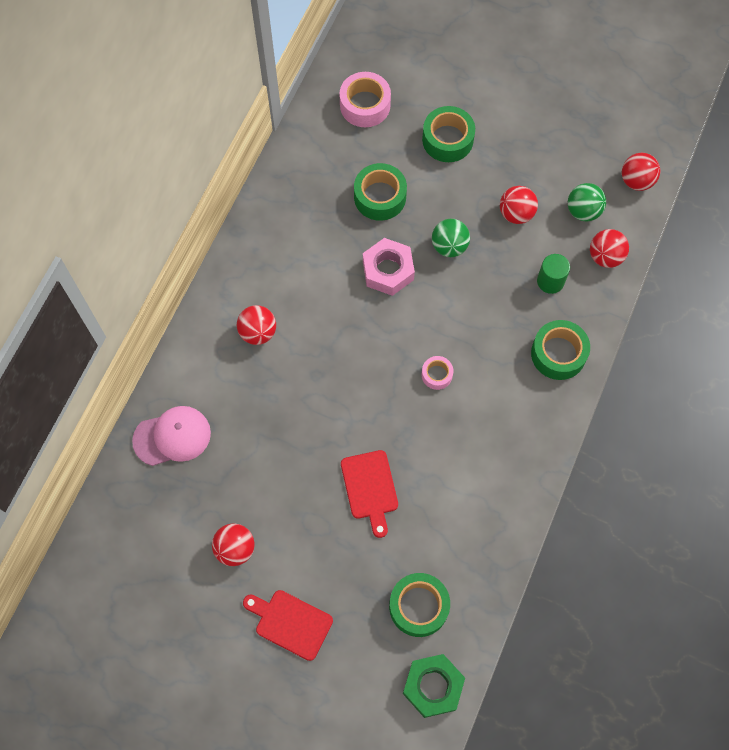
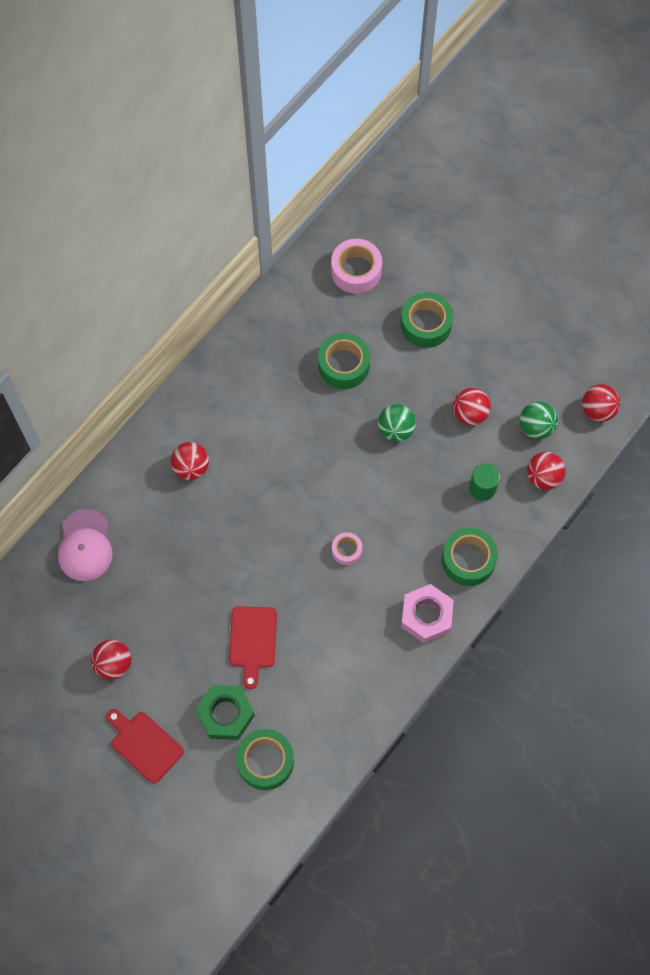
camera: 15 degrees right, 0 degrees up
pink cap [132,406,211,466] -> pink cap turned 90 degrees clockwise [58,509,113,581]
pink nut [363,238,415,296] -> pink nut moved to [401,584,454,643]
green nut [403,654,465,718] -> green nut moved to [196,685,255,740]

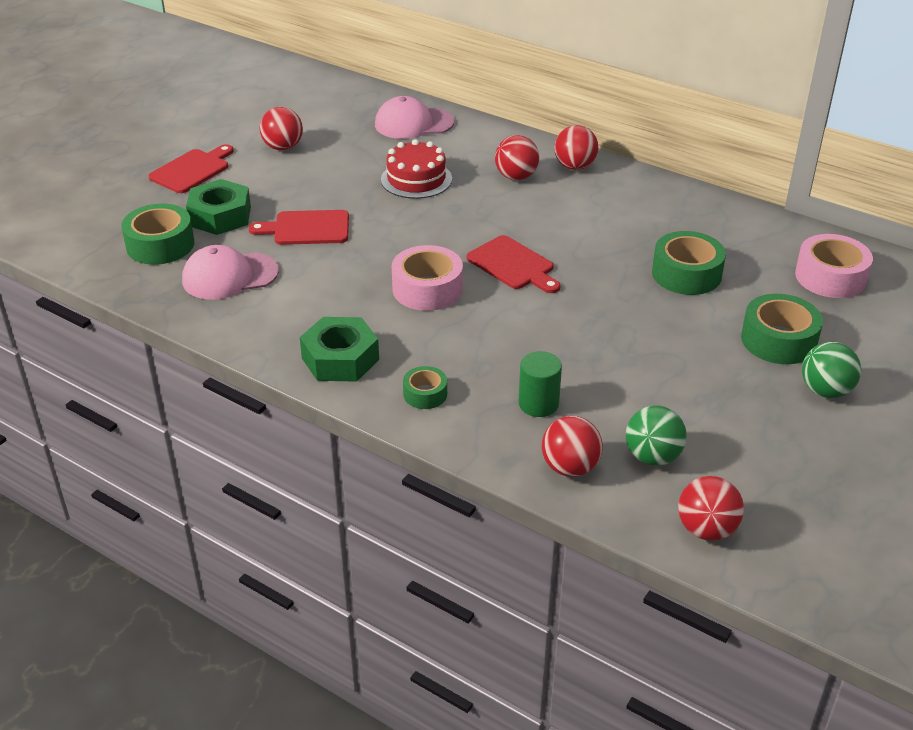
camera: 85 degrees right, 30 degrees down
pink tape [332,532,362,565] -> pink tape [392,245,463,311], size x1.78
green ball [378,404,416,442] -> green ball moved to [802,342,861,398]
pink nut [401,584,454,643] -> green nut [300,317,379,382]
green tape [442,527,498,586] -> green tape [403,366,447,409], size x0.56
red ball [453,388,491,425] -> red ball moved to [554,125,598,170]
none -> pink cap [182,245,279,300]
none -> red cake [381,139,452,199]
none -> red cutting board [467,235,560,293]

